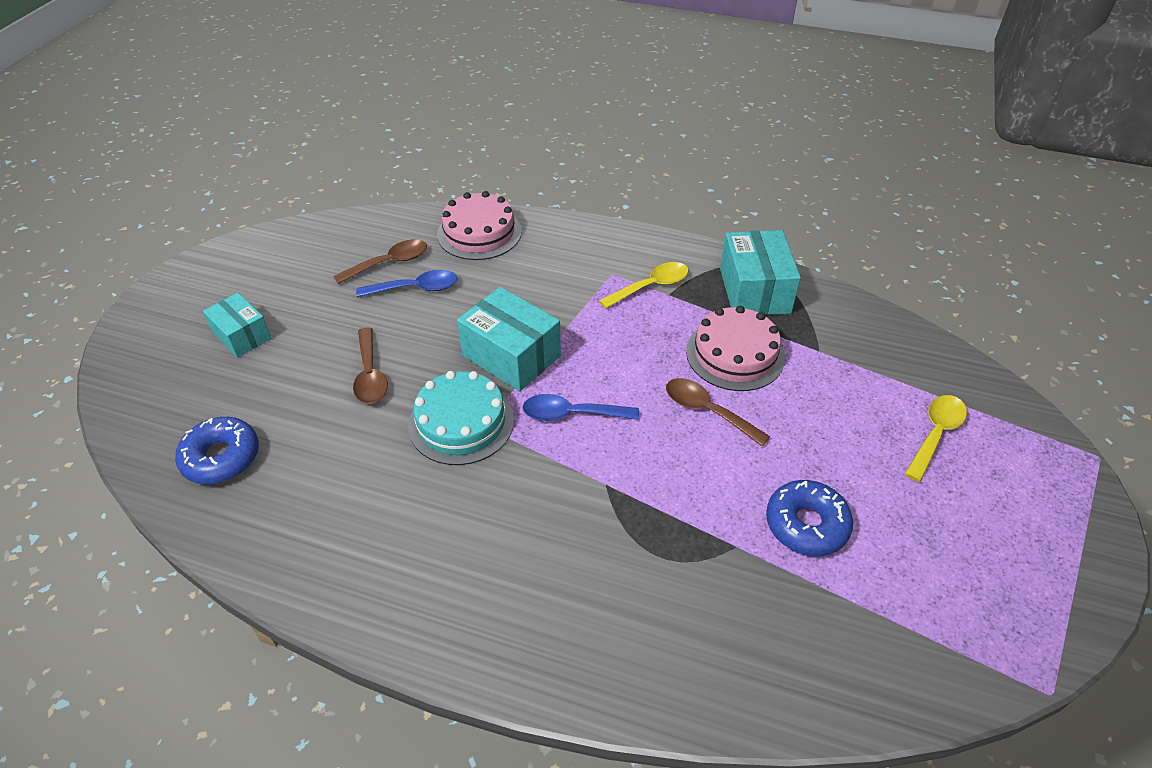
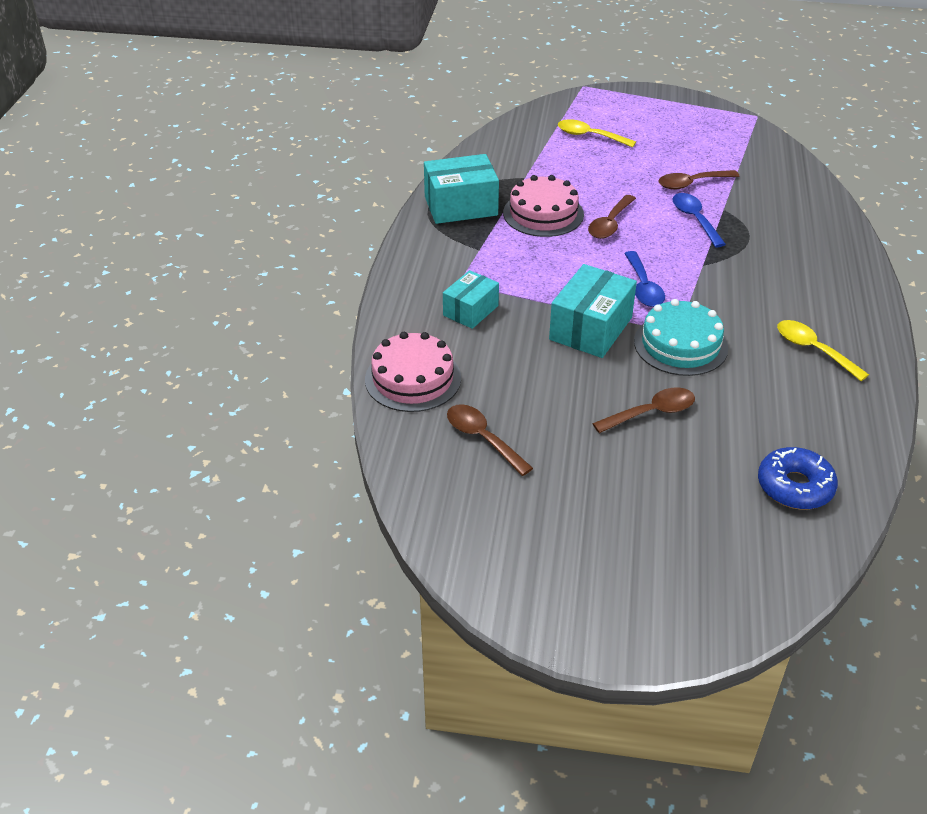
camera: 100 degrees left, 5 degrees down
turquoise box [203,293,271,357] -> turquoise box moved to [443,270,499,329]
blue spoon [356,270,458,297] -> blue spoon moved to [672,193,726,248]
yellow spoon [599,262,689,309] -> yellow spoon moved to [777,320,869,381]
blue donut [766,480,853,556] -> brown spoon [658,170,739,190]

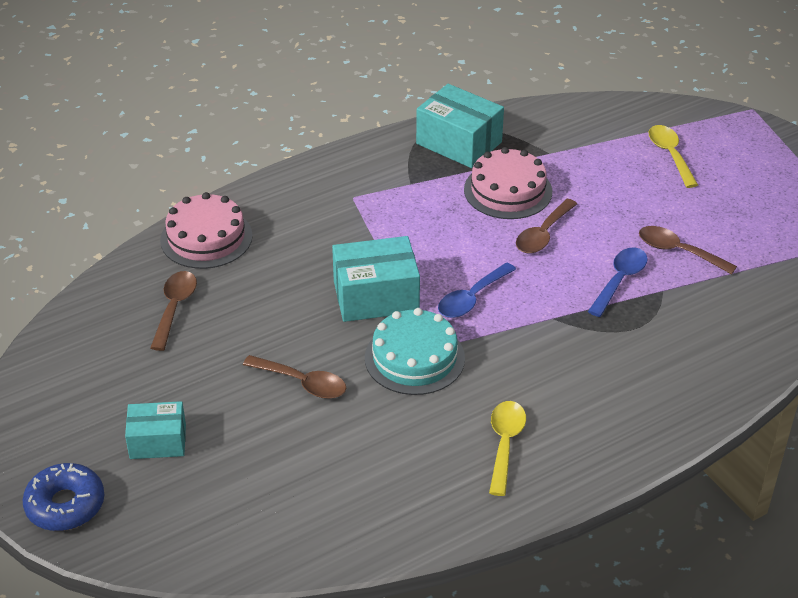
camera: 50 degrees right, 0 degrees up
turquoise box [443,270,499,329] -> turquoise box moved to [125,401,186,459]
brown spoon [588,195,636,239] -> brown spoon turned 45 degrees counterclockwise [516,199,577,254]
blue donut [758,447,838,510] -> blue donut moved to [23,463,104,531]

